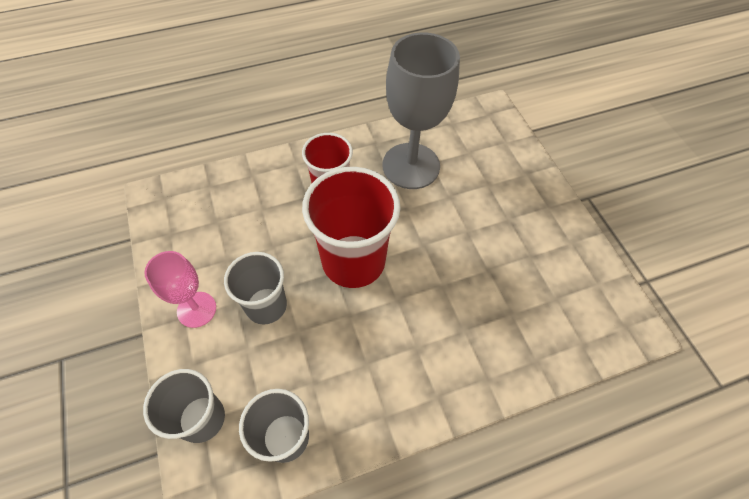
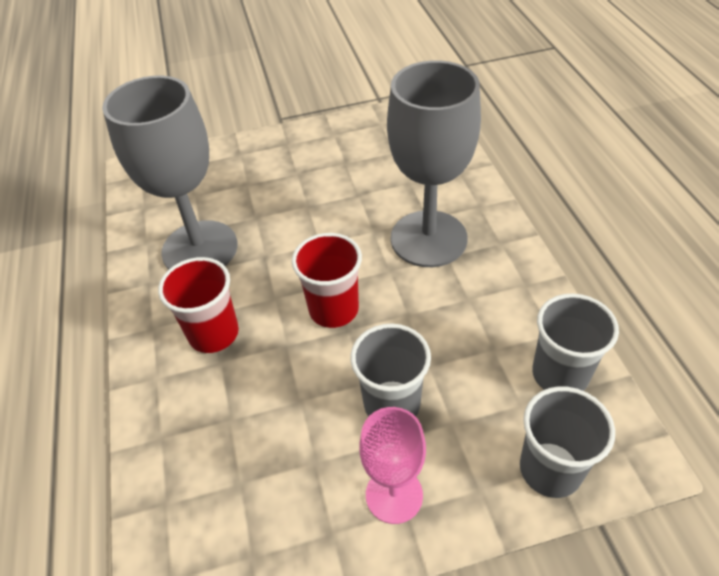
camera: 80 degrees left, 10 degrees down
red cup [302,167,401,288] -> red cup [292,233,362,328], size x0.62
none -> grey goblet [387,60,481,267]

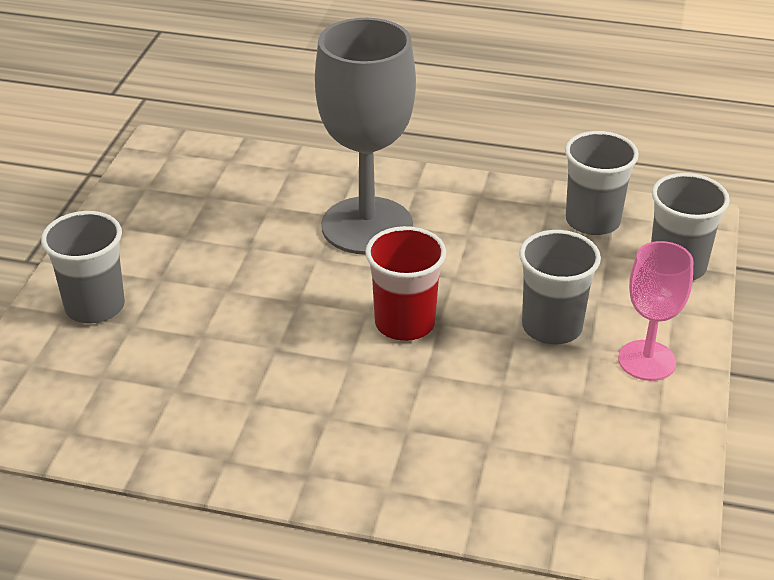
camera: 65 degrees left, 10 degrees down
grey goblet [102,76,238,270] -> none
red cup [158,257,239,353] -> none
none -> grey cup [41,211,125,323]

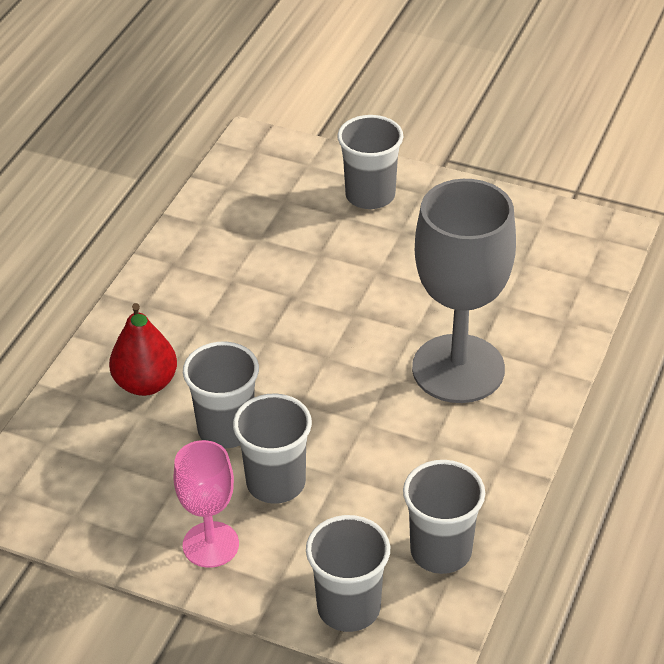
camera: 100 degrees right, 5 degrees up
red cup [365,226,446,341] -> none
none -> red pear [109,303,177,396]
none -> grey cup [183,342,259,449]

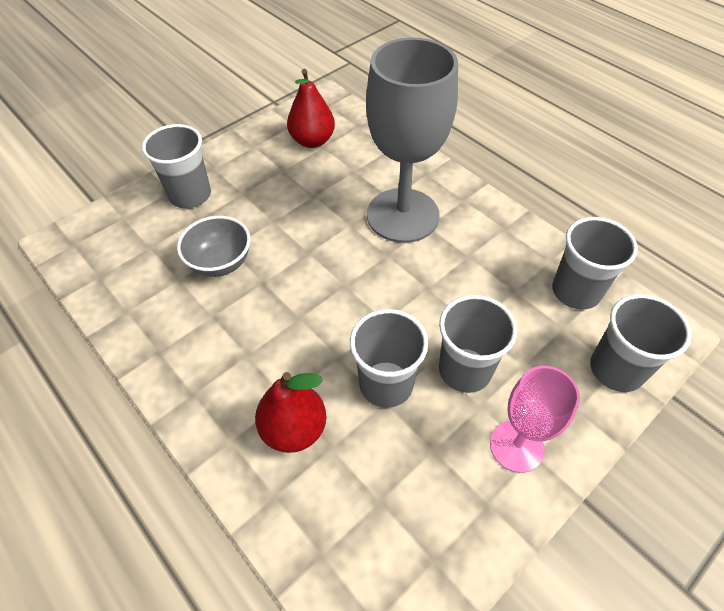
camera: 65 degrees left, 10 degrees up
none -> grey bowl [177,216,251,277]
none -> red pear [287,69,335,148]

